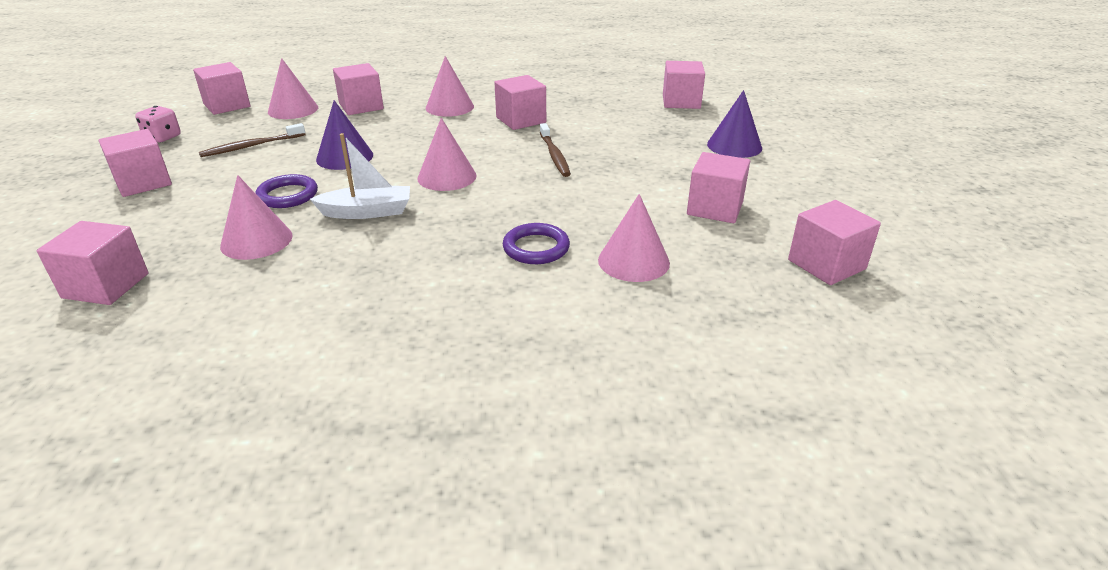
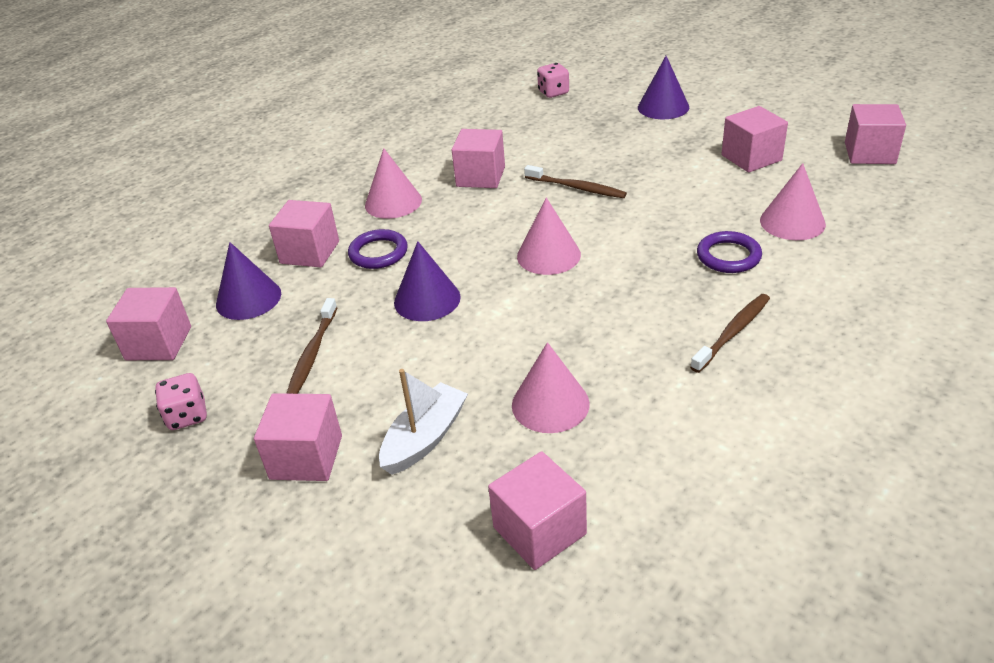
camera: 45 degrees left, 5 degrees up
purple ring [255,174,318,208] -> purple ring moved to [348,229,408,269]
pink cone [268,58,318,119] -> purple cone [216,242,281,320]
white boat [310,133,410,219] -> white boat moved to [379,369,468,475]
pink cube [663,61,705,109] -> pink dice [537,63,569,98]
none -> brown toothbrush [690,294,770,373]

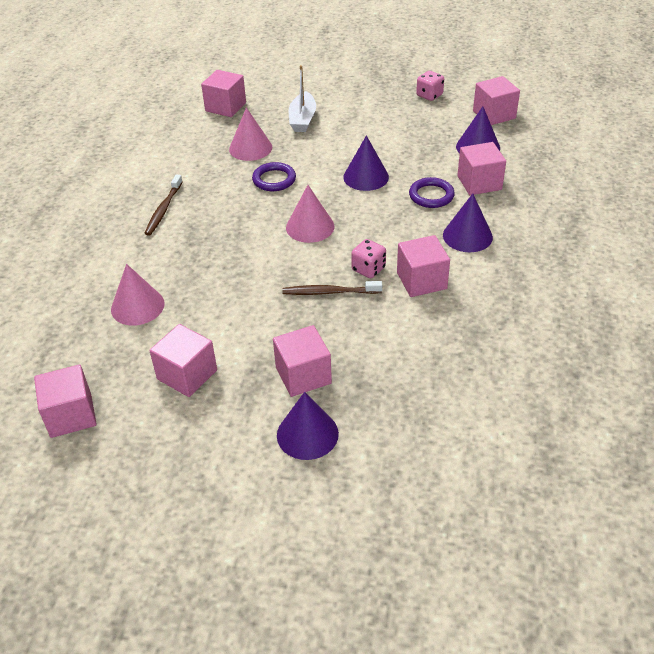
camera: 150 degrees right, 5 degrees up
pink cube [254,393,342,481] -> pink cube moved to [273,325,332,397]
brown toothbrush [286,298,338,394] -> none
pink cone [365,148,422,219] -> purple cone [443,193,493,252]
pink dice [537,63,569,98] -> pink dice moved to [351,239,386,278]
purple ring [697,231,762,273] -> purple ring moved to [252,162,296,191]

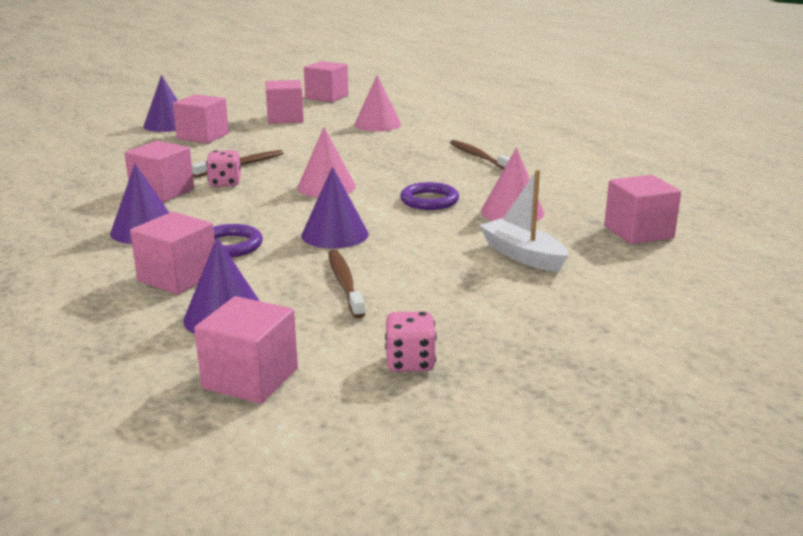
camera: 135 degrees right, 20 degrees down
none -> brown toothbrush [328,250,365,318]

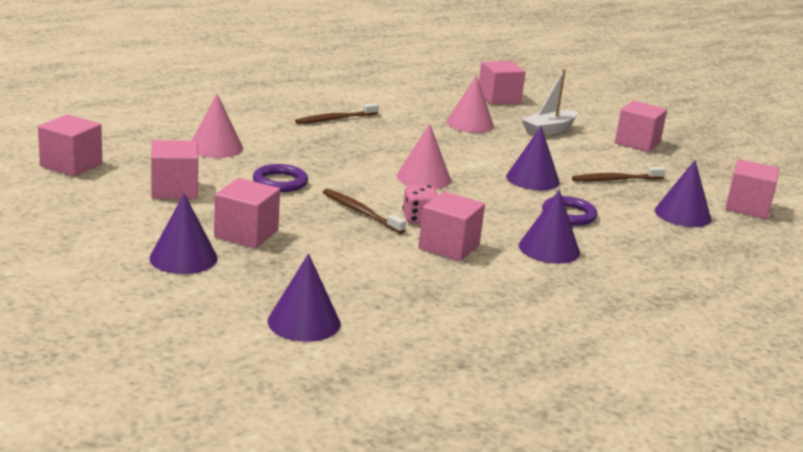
camera: 95 degrees left, 0 degrees up
pink cube [130,212,215,295] -> pink cube moved to [615,100,667,152]
pink dice [385,312,437,372] -> none
purple ring [400,182,459,210] -> purple ring moved to [253,164,308,192]
none -> purple cone [268,254,341,342]

